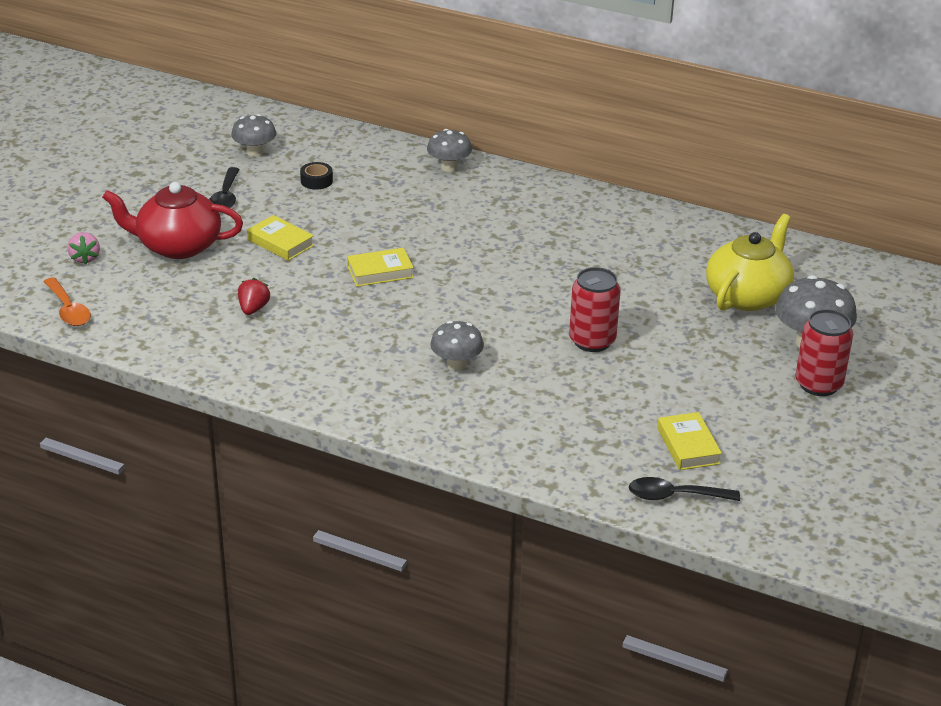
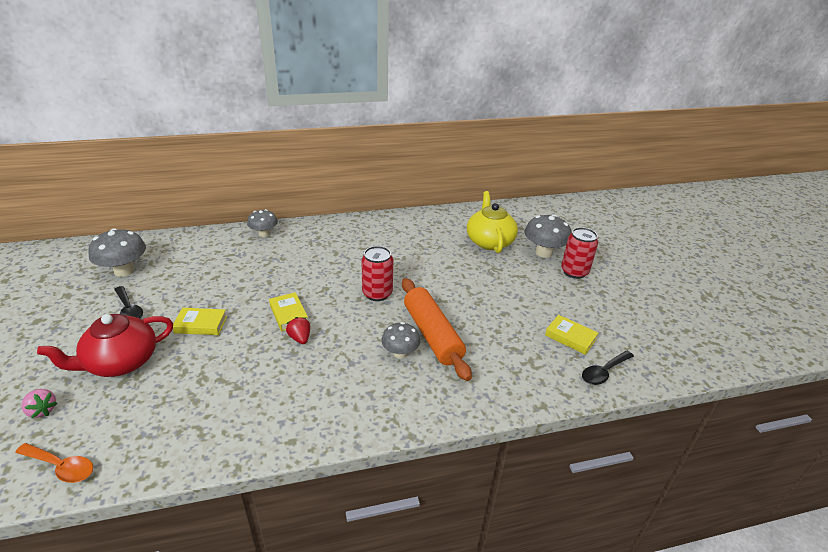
camera: 40 degrees left, 0 degrees up
grey mushroom [231,114,276,157] -> grey mushroom [88,228,146,277], size x1.54
red strawberry [238,278,270,315] -> red strawberry moved to [286,317,310,344]
black tape [300,162,333,190] -> none
yellow book [347,248,414,287] -> yellow book turned 60 degrees counterclockwise [269,292,308,331]
red can [569,267,621,352] -> red can moved to [362,246,393,301]
none -> orange rolling pin [402,278,472,381]

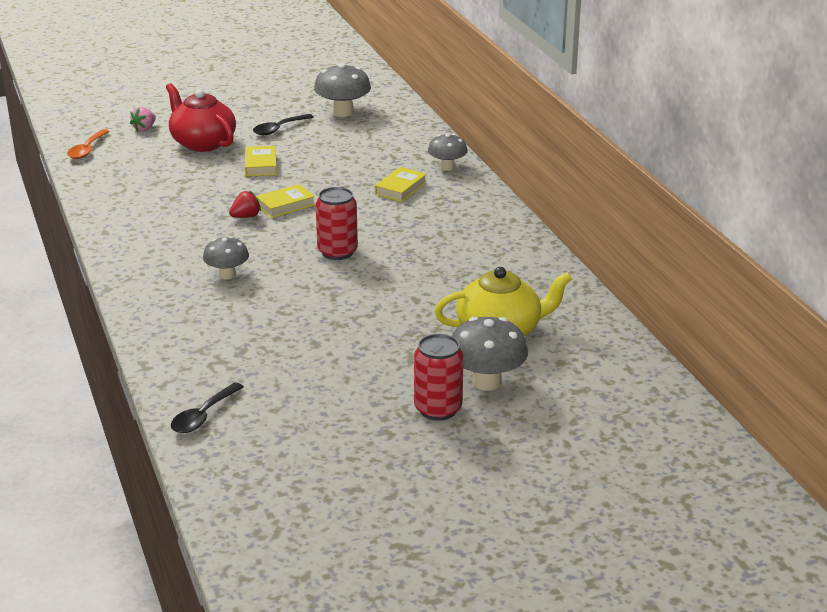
camera: 85 degrees right, 5 degrees down
orange rolling pin [402,278,472,381] -> none
yellow book [545,315,598,355] -> yellow book moved to [375,167,427,202]
black spoon [582,351,634,385] -> black spoon turned 105 degrees counterclockwise [171,382,244,433]

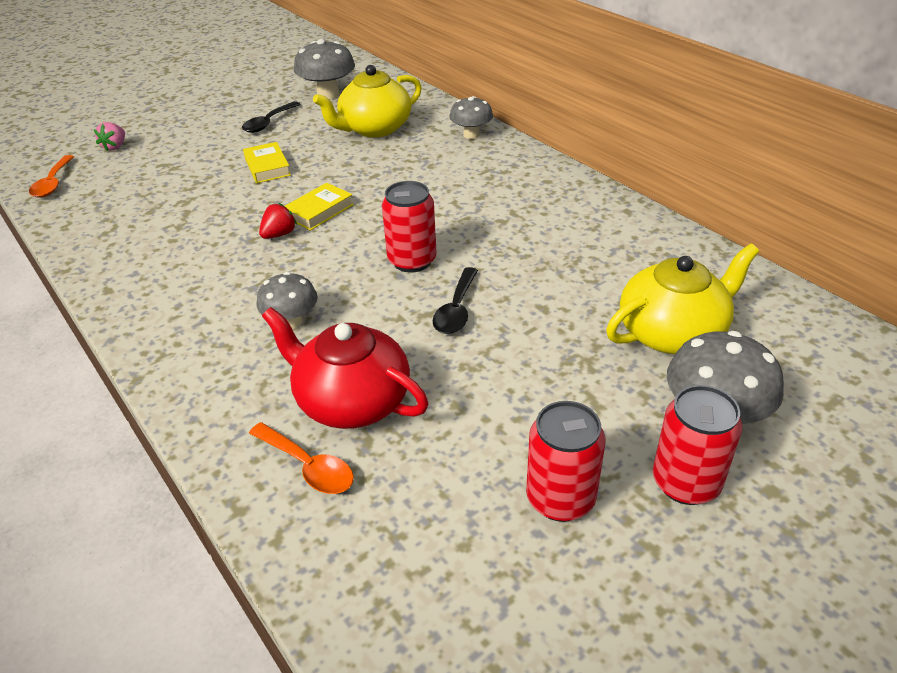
camera: 15 degrees left, 10 degrees up
red teapot [166,83,236,152] -> red teapot moved to [262,307,428,429]
black spoon [171,382,244,433] -> black spoon moved to [432,267,478,334]
yellow book [375,167,427,202] -> none
none -> orange spoon [249,422,354,494]
none -> yellow teapot [313,65,422,138]
none -> red can [526,401,605,522]

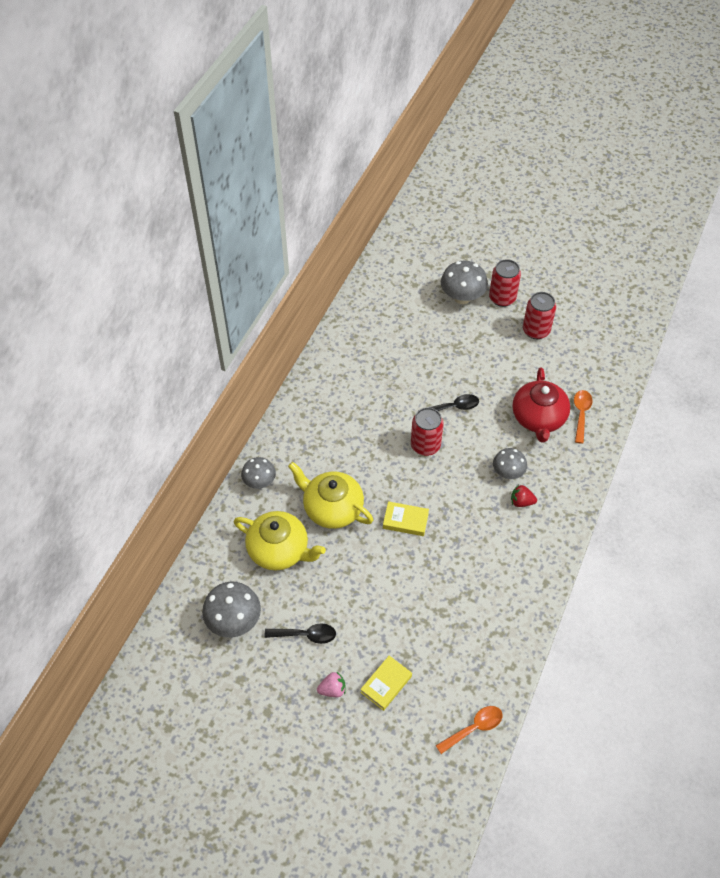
camera: 120 degrees left, 15 degrees up
pink strawberry [94,122,125,151] -> pink strawberry moved to [317,672,346,697]
yellow book [243,142,291,183] -> yellow book moved to [360,656,412,711]
red strawberry [259,203,297,239] -> red strawberry moved to [511,485,537,507]
yellow teapot [606,243,759,354] -> yellow teapot moved to [288,462,373,529]

